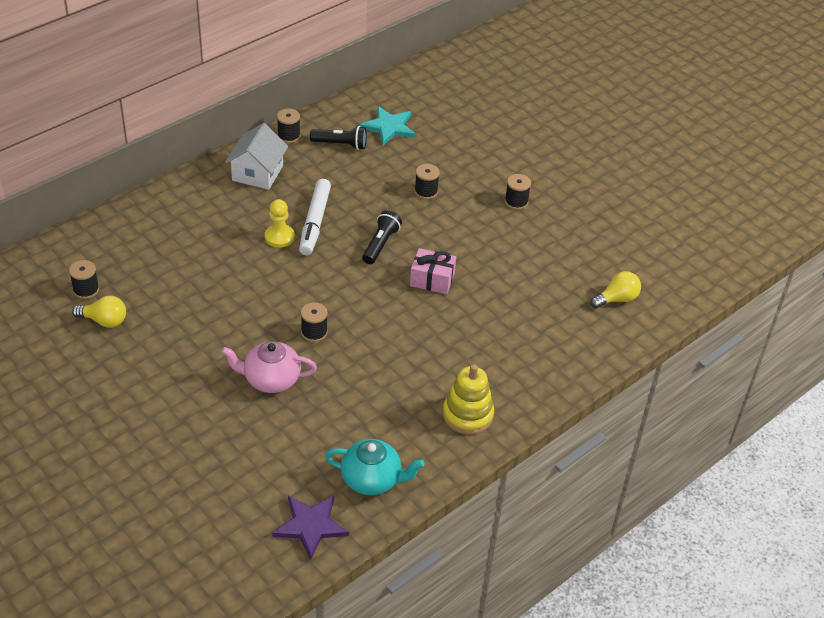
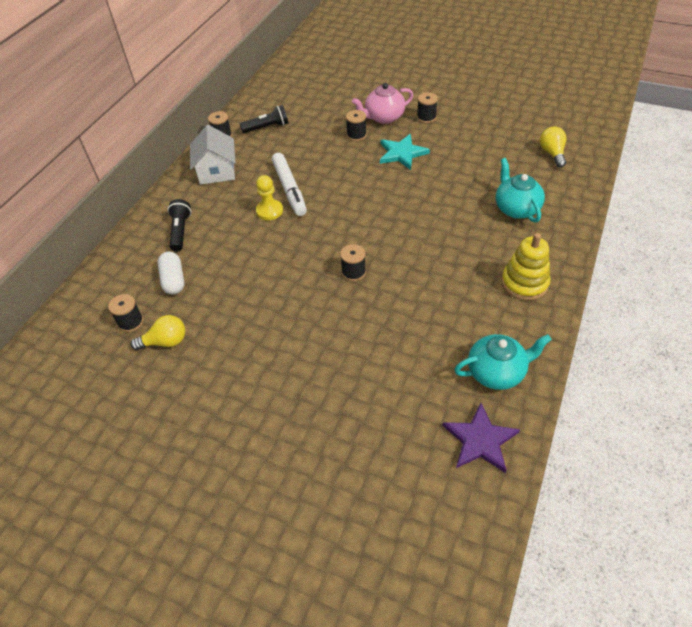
camera: 20 degrees left, 5 degrees up
pink teapot [221,341,317,393] -> pink teapot moved to [352,83,413,124]
turquoise star [359,106,415,145] -> turquoise star moved to [380,134,430,170]
black flashlight [362,210,402,264] -> black flashlight moved to [167,199,191,252]
pink gift [410,248,456,294] -> none
yellow light bulb [590,271,641,309] -> yellow light bulb turned 45 degrees counterclockwise [540,127,566,168]
none -> white capsule [157,252,184,294]
none -> turquoise teapot [496,158,545,223]

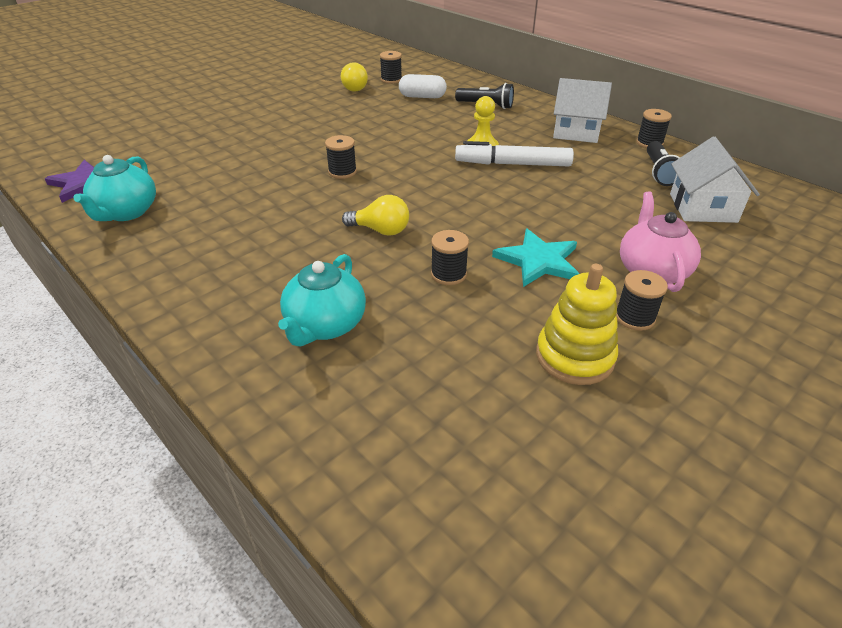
camera: 110 degrees right, 10 degrees down
black spool [346,110,367,141] -> black spool moved to [431,230,469,285]
turquoise teapot [496,158,545,223] -> turquoise teapot turned 105 degrees clockwise [278,254,366,346]
yellow stacking toy [501,233,550,301] -> yellow stacking toy moved to [536,264,618,385]
yellow light bulb [540,127,566,168] -> yellow light bulb moved to [342,195,409,236]
none -> white house [670,137,760,223]

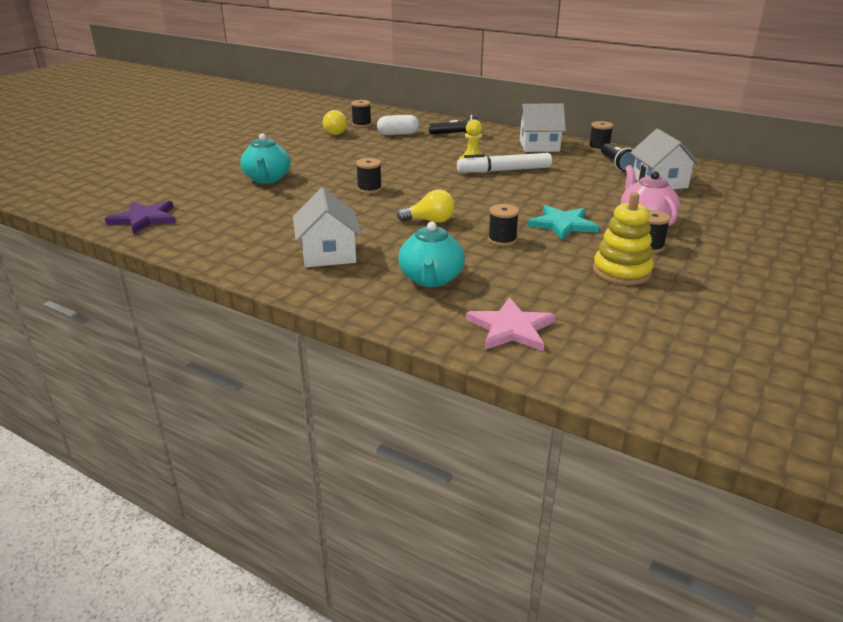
camera: 15 degrees left, 10 degrees down
turquoise teapot [73,155,156,221] -> turquoise teapot moved to [240,133,291,184]
none -> white house [293,188,362,267]
none -> pink star [466,297,556,351]

